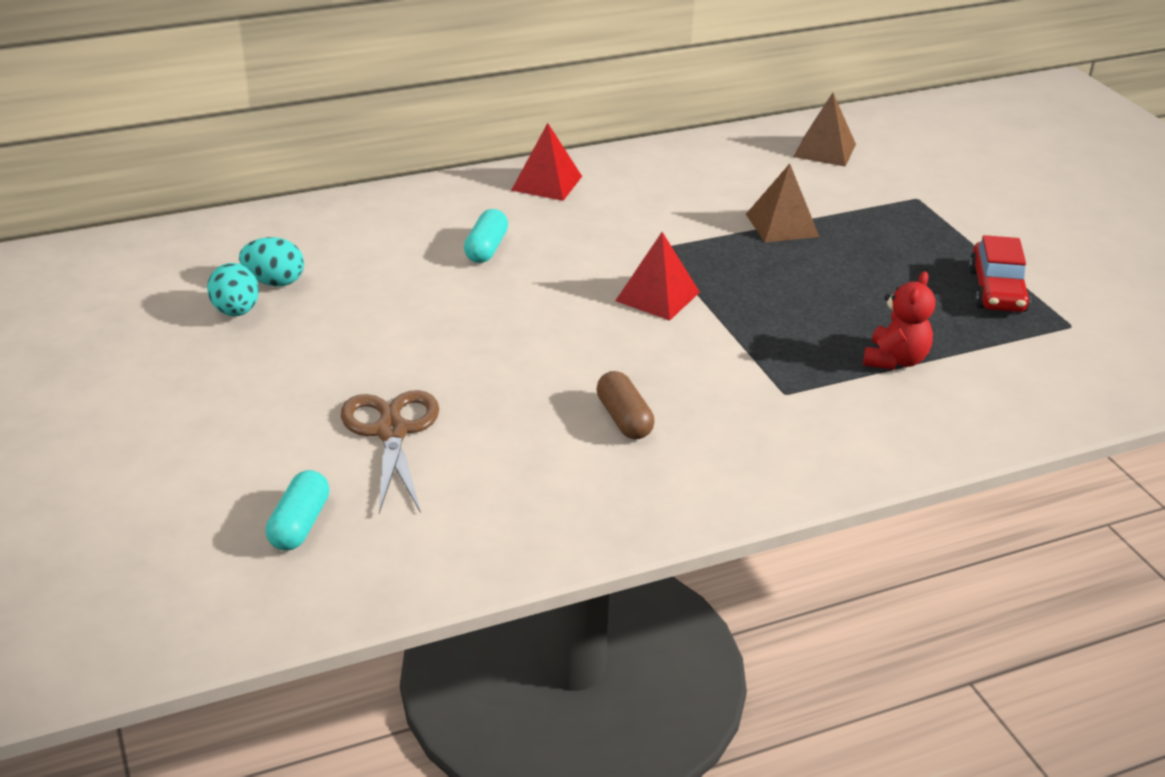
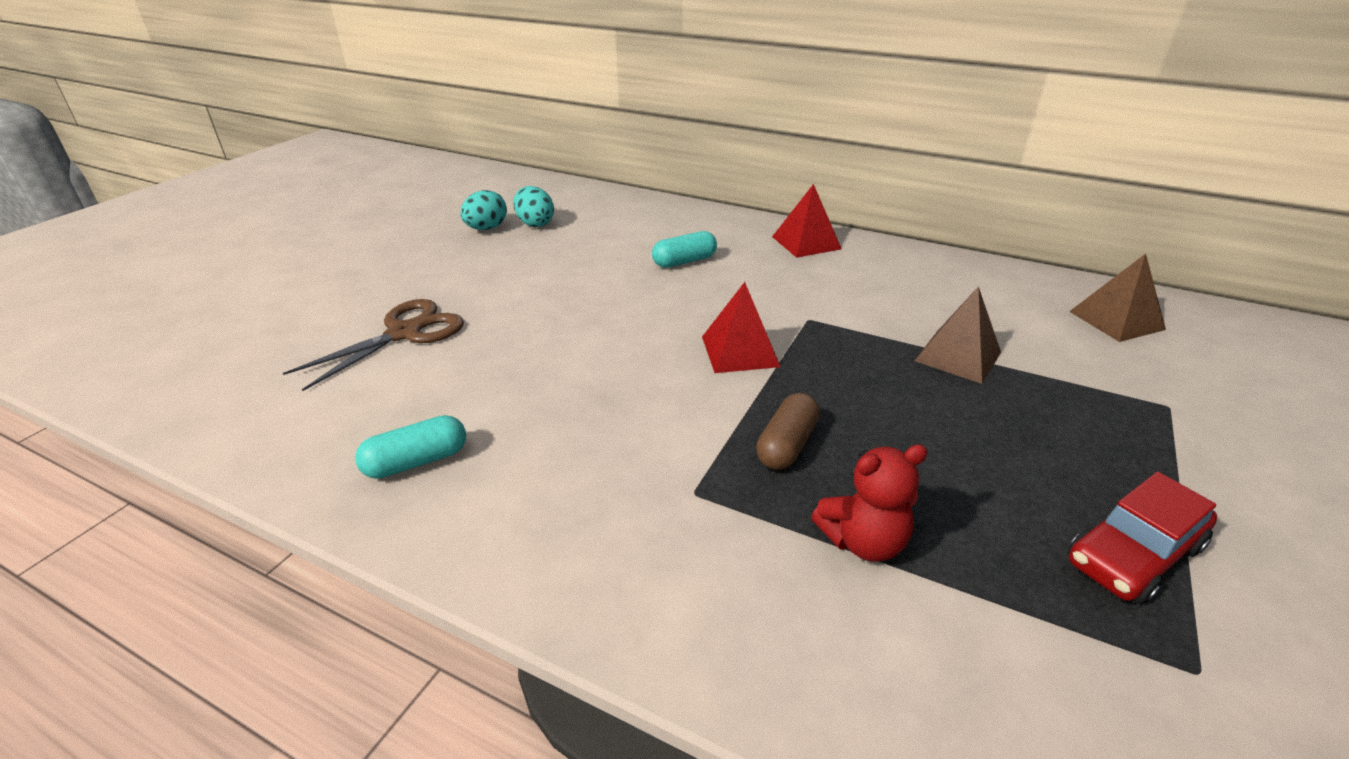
camera: 50 degrees right, 0 degrees up
turquoise capsule [266,470,329,551] -> turquoise capsule moved to [355,415,466,479]
brown capsule [596,371,654,439] -> brown capsule moved to [756,393,820,470]

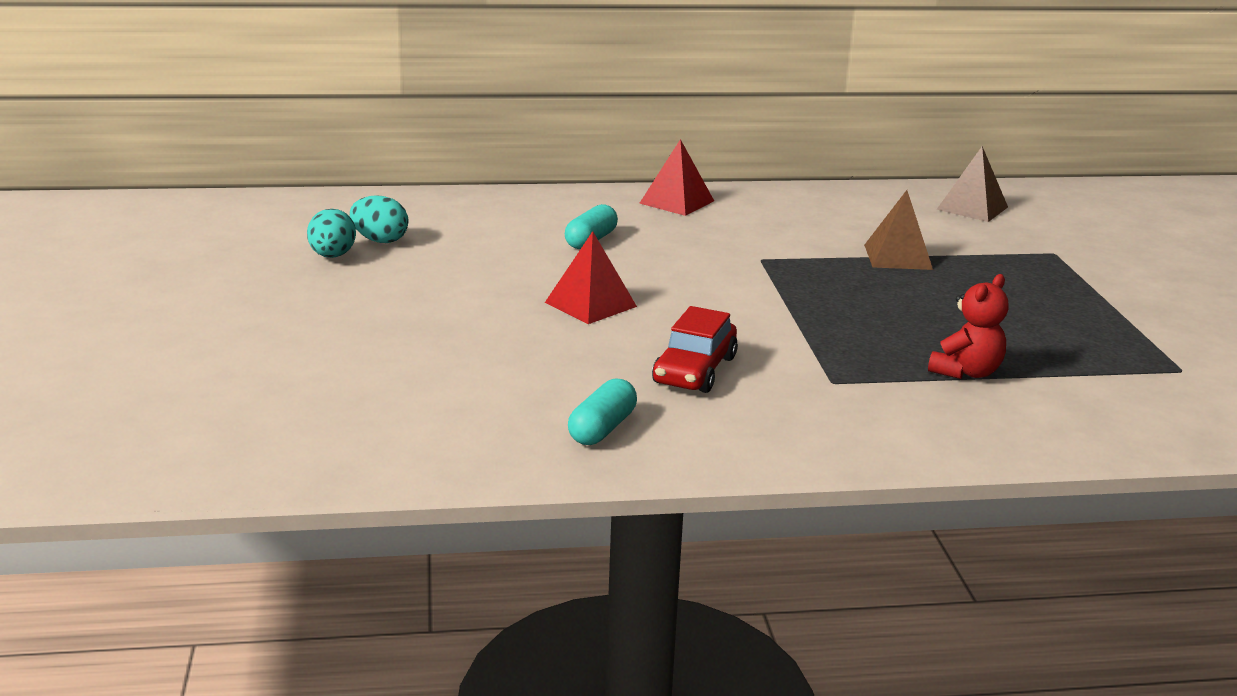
camera: 35 degrees left, 10 degrees down
brown scissors [283,299,464,391] -> none
red pyramid [702,282,781,373] -> red pyramid moved to [545,231,637,324]
brown capsule [756,393,820,470] -> none
red car [1068,472,1217,605] -> red car moved to [652,306,738,393]

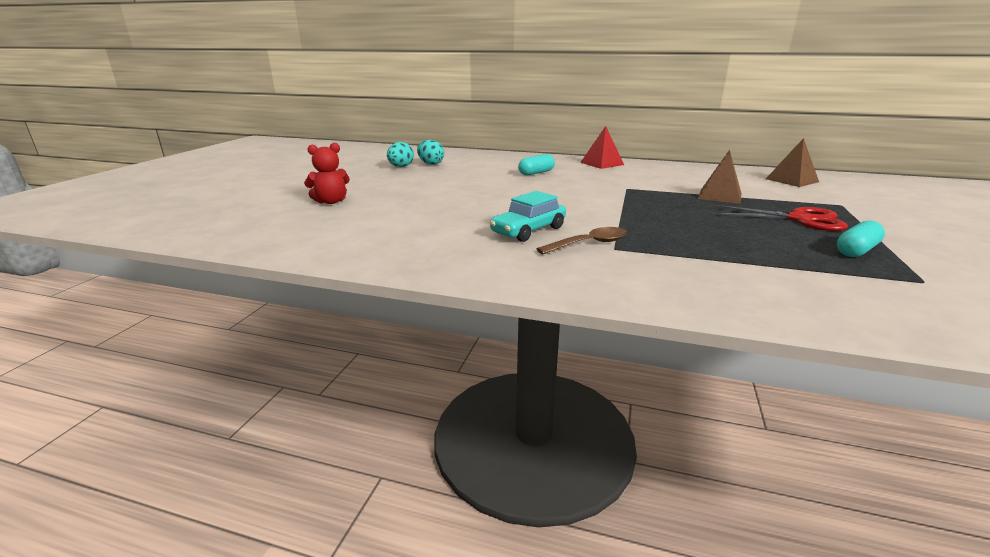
camera: 25 degrees right, 0 degrees up
red pyramid [545,231,637,324] -> none
turquoise capsule [568,378,637,445] -> turquoise capsule moved to [837,221,885,257]
red car [652,306,738,393] -> turquoise car [490,191,566,242]
red teddy bear [928,274,1008,379] -> red teddy bear moved to [304,143,350,204]
none -> brown spoon [537,227,627,254]
none -> red scissors [714,205,848,231]

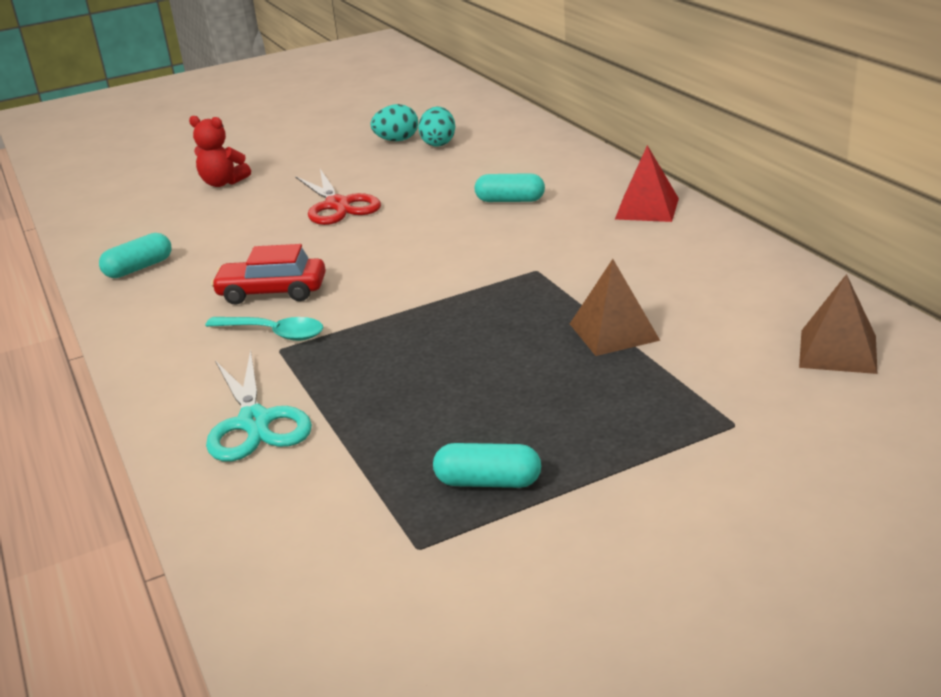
camera: 50 degrees right, 5 degrees up
turquoise car [490,191,566,242] -> red car [211,244,325,305]
brown spoon [537,227,627,254] -> turquoise spoon [205,317,324,341]
red scissors [714,205,848,231] -> red scissors moved to [295,169,381,225]
none -> turquoise capsule [99,233,171,278]
none -> turquoise scissors [206,349,312,461]

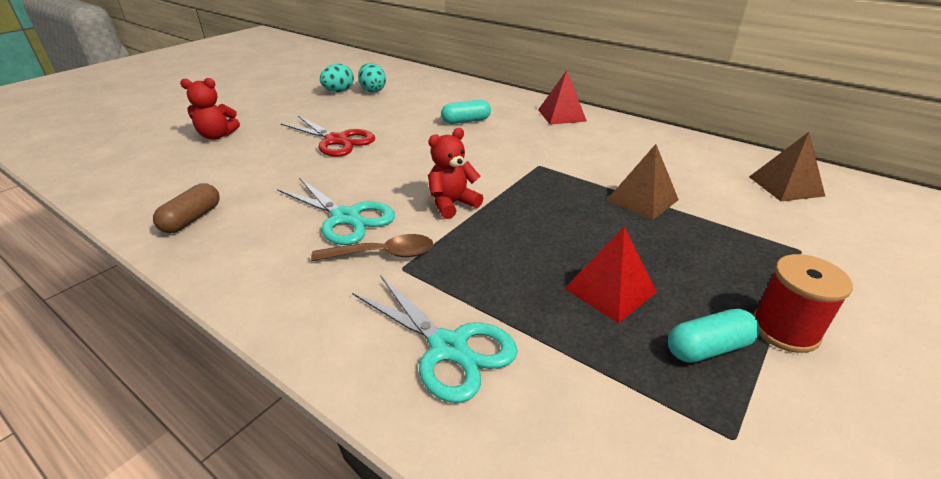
camera: 30 degrees left, 5 degrees up
turquoise capsule [99,233,171,278] -> brown capsule [153,183,220,233]
turquoise spoon [205,317,324,341] -> brown spoon [311,234,433,261]
red car [211,244,325,305] -> turquoise scissors [277,178,395,245]
none -> red teddy bear [428,128,483,219]
none -> red pyramid [564,226,657,323]
none -> red spool [753,254,853,353]

